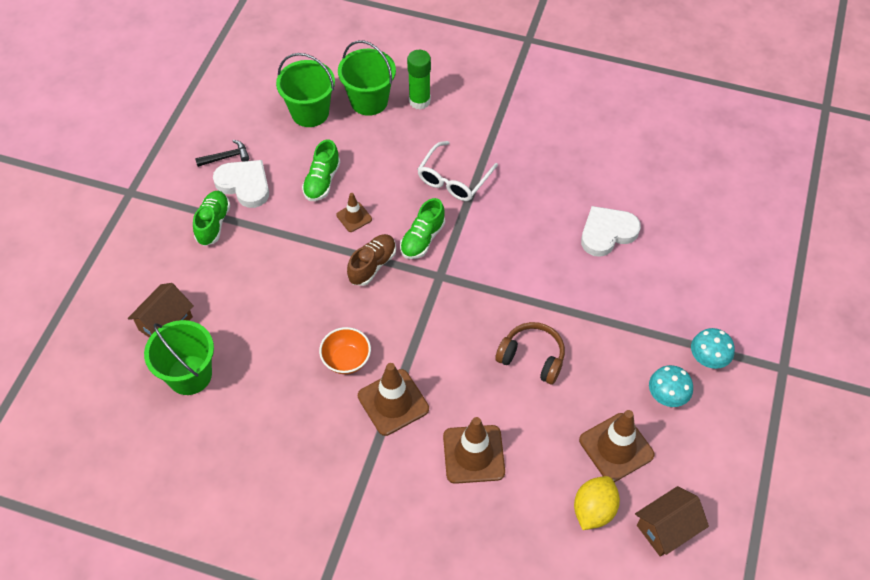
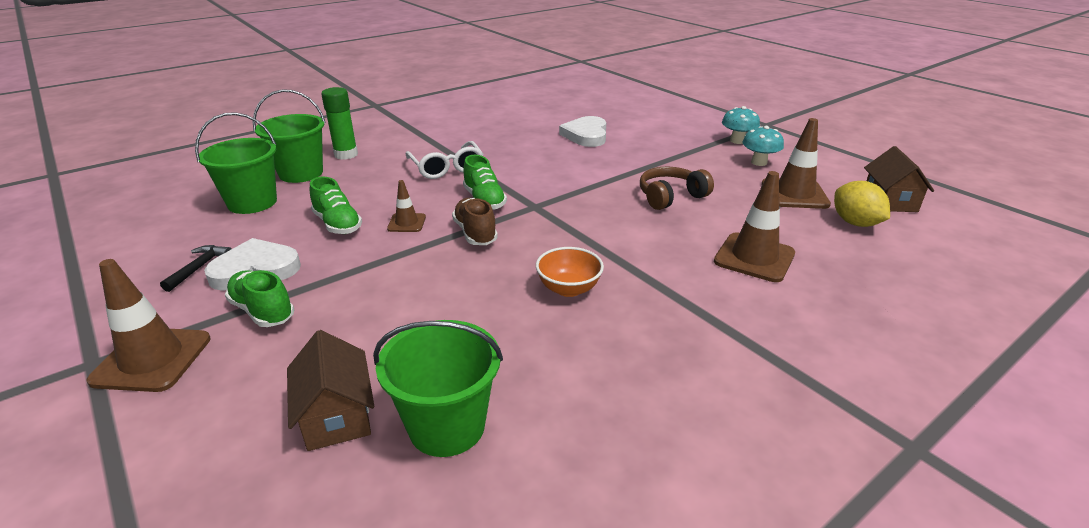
camera: 55 degrees left, 25 degrees down
brown traffic cone [358,363,429,436] -> brown traffic cone moved to [86,259,211,392]

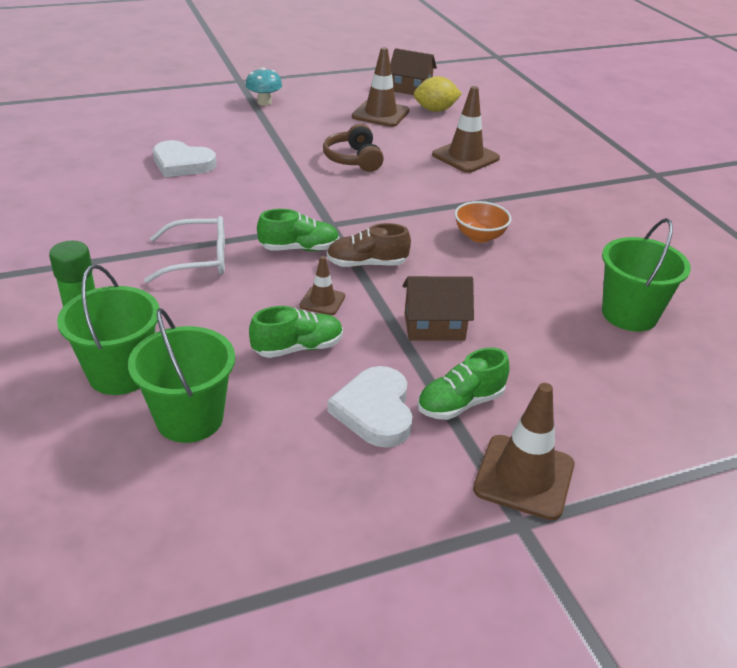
camera: 75 degrees left, 5 degrees up
black hammer [160,245,231,292] -> none
brown house [287,330,374,451] -> brown house moved to [403,276,474,341]
turquoise mushroom [742,126,784,166] -> none

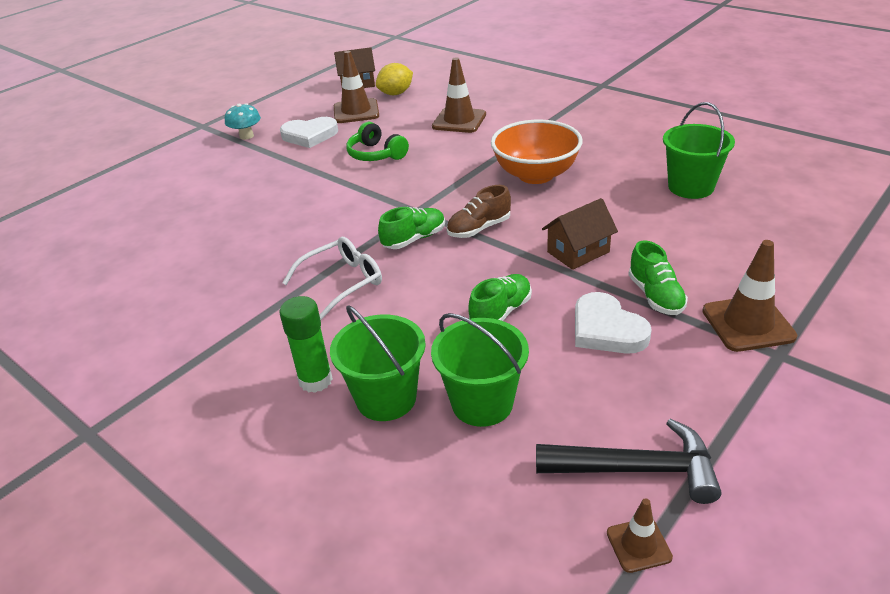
camera: 25 degrees left, 0 degrees up
white heart [153,140,217,177] -> white heart moved to [280,117,338,148]
brown traffic cone [300,256,345,315] -> brown traffic cone moved to [607,498,673,573]
brown headphones [323,124,384,172] -> green headphones [346,122,409,161]
green shoe [417,348,509,420] -> green shoe turned 45 degrees counterclockwise [628,240,688,315]
orange bowl [455,201,512,243] -> orange bowl [491,120,583,184], size x1.82
none -> black hammer [536,419,722,504]

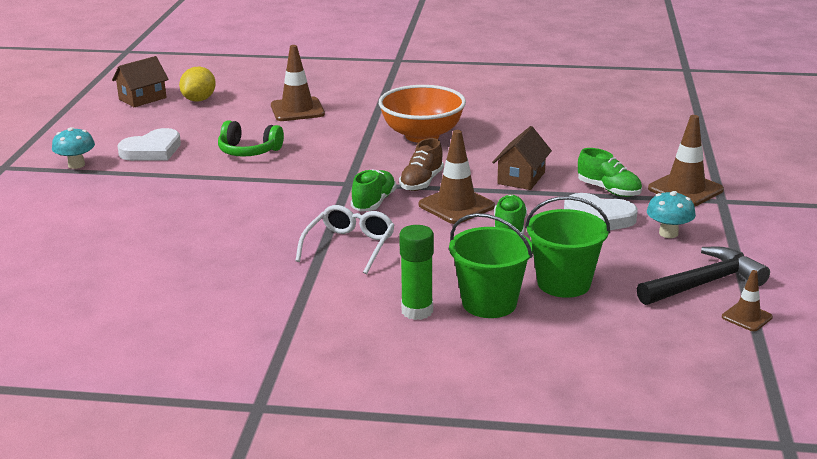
camera: 35 degrees left, 10 degrees down
brown traffic cone [334,51,379,123] -> brown traffic cone moved to [419,130,495,224]
green bucket [663,102,735,199] -> none
none -> turquoise mushroom [647,191,696,238]

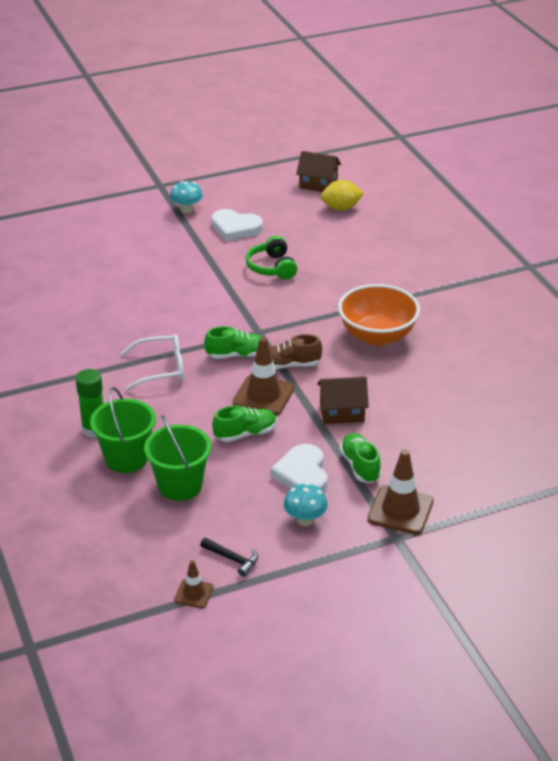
camera: 60 degrees right, 10 degrees up
brown traffic cone [271,45,325,121] -> none
green shoe [578,148,642,197] -> green shoe turned 150 degrees clockwise [340,433,381,483]
black hammer [637,247,770,305] -> black hammer [200,537,258,577], size x0.52

